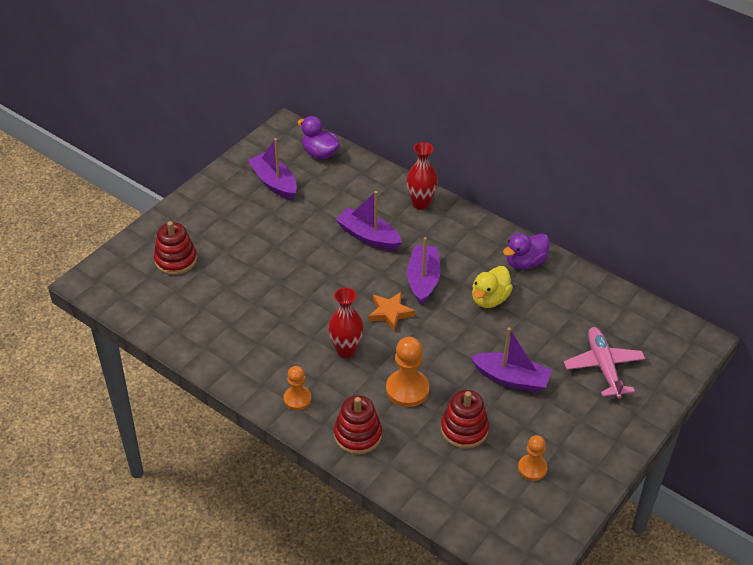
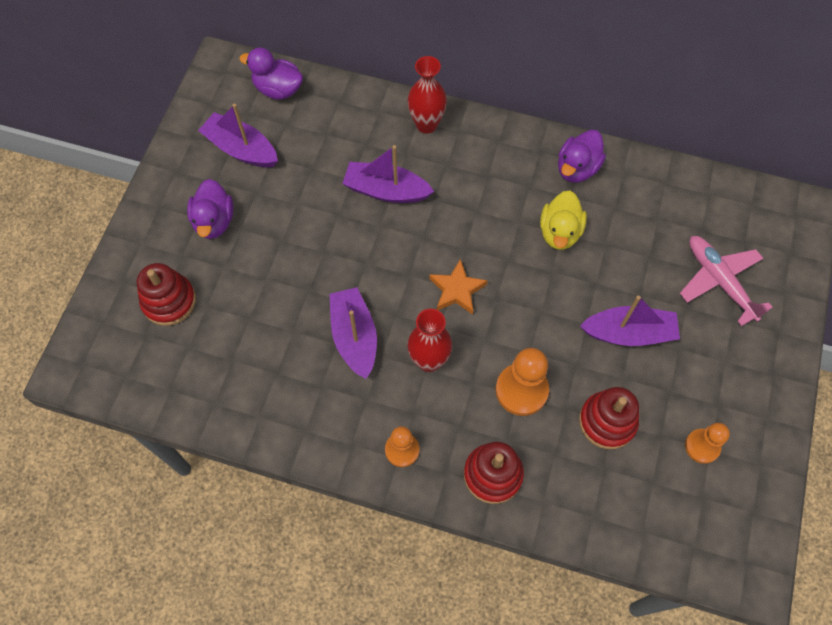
camera: 20 degrees left, 20 degrees up
purple boat [407,237,440,304] -> purple boat moved to [329,287,377,379]
none -> purple duck [187,179,234,239]

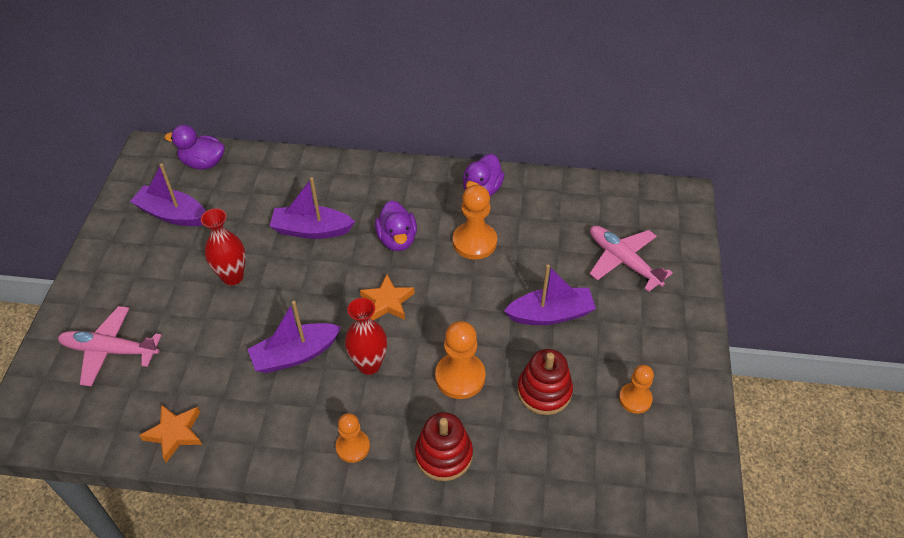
camera: 10 degrees left, 15 degrees down
red stacking toy [137,263,196,326] -> pink plane [58,306,162,387]
purple duck [187,179,234,239] -> purple duck moved to [375,200,417,251]
purple boat [329,287,377,379] -> purple boat turned 90 degrees counterclockwise [247,301,341,373]
red vase [408,56,447,134] -> red vase moved to [201,208,246,285]
yellow duck [540,190,587,250] -> orange pawn [453,185,497,259]
none -> orange star [139,404,202,462]

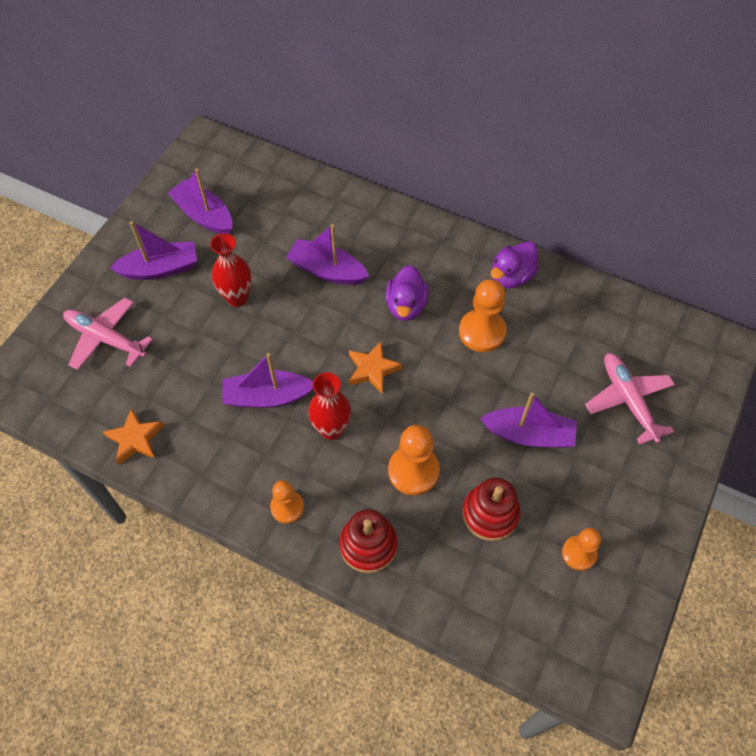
camera: 20 degrees right, 10 degrees up
purple duck [164,125,225,170] -> none
none -> purple boat [110,221,197,280]

